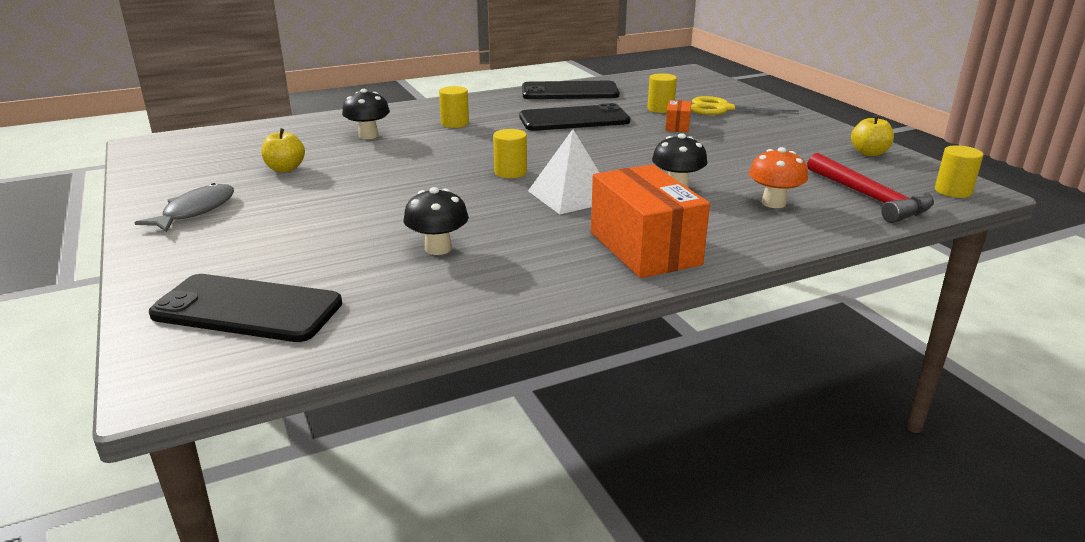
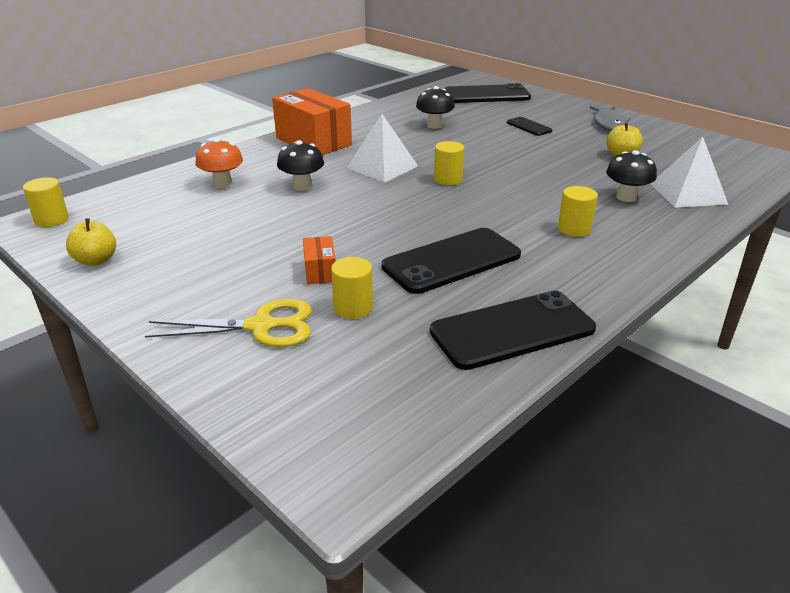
camera: 160 degrees right, 5 degrees up
red hammer [807,153,934,223] -> none
none -> black phone [507,117,552,136]
none -> white pyramid [650,137,728,208]

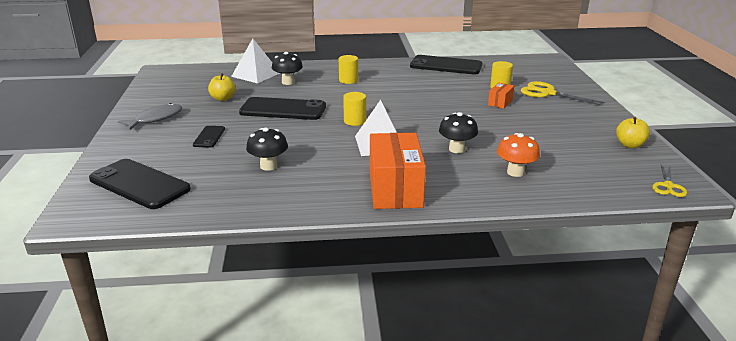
camera: 140 degrees left, 5 degrees down
yellow cylinder [23,177,69,227] -> yellow scissors [652,165,687,197]
black phone [382,228,521,294] -> black phone moved to [239,97,326,120]

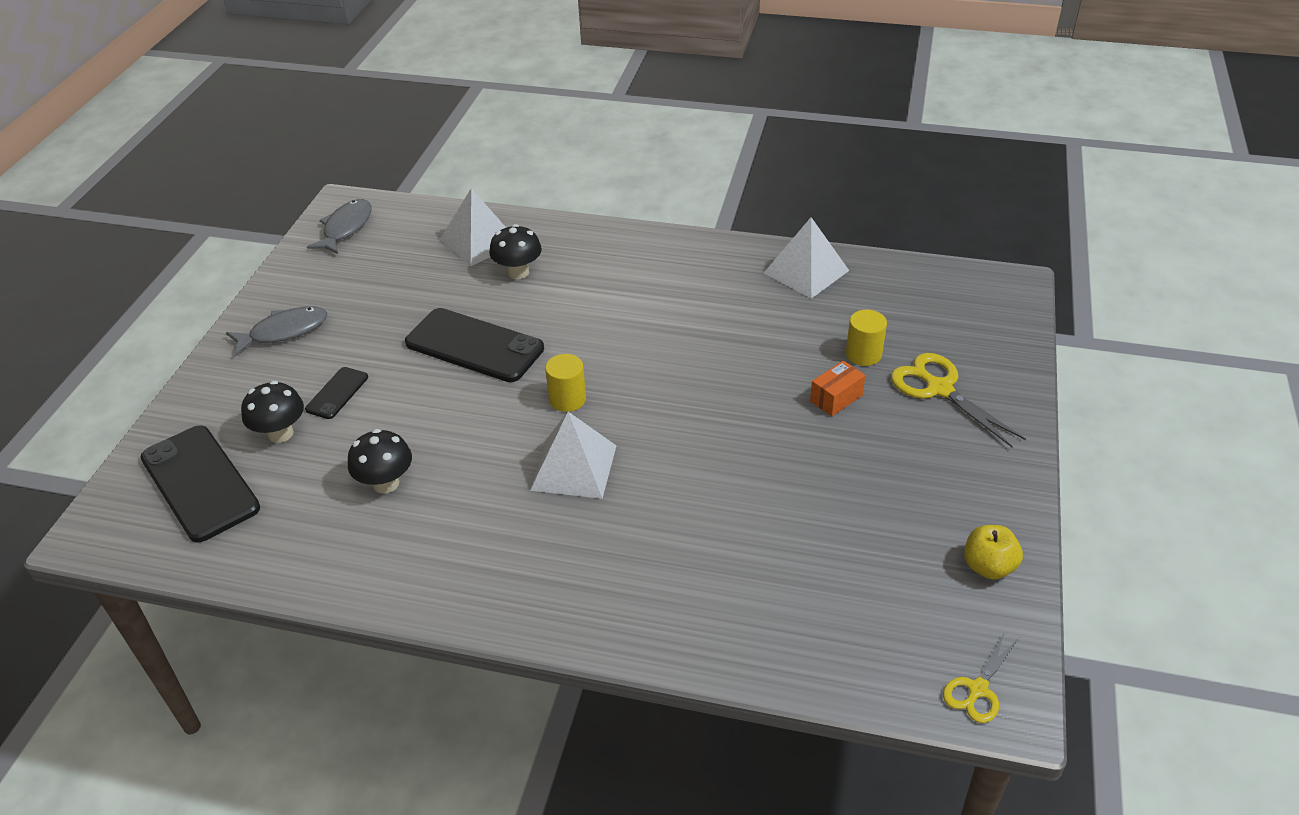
camera: 20 degrees right, 15 degrees up
yellow apple [208,73,236,101] -> none
yellow cylinder [339,55,358,84] -> none
orange box [370,133,426,209] -> none
black phone [410,55,483,75] -> white pyramid [764,217,849,299]
black mushroom [439,112,478,153] -> black mushroom moved to [241,381,304,443]
orange mushroom [497,133,540,177] -> none
none -> grey fish [307,199,372,254]

